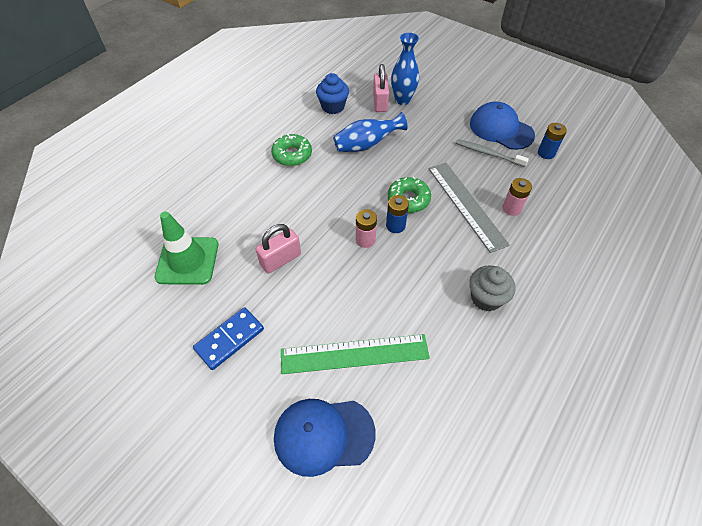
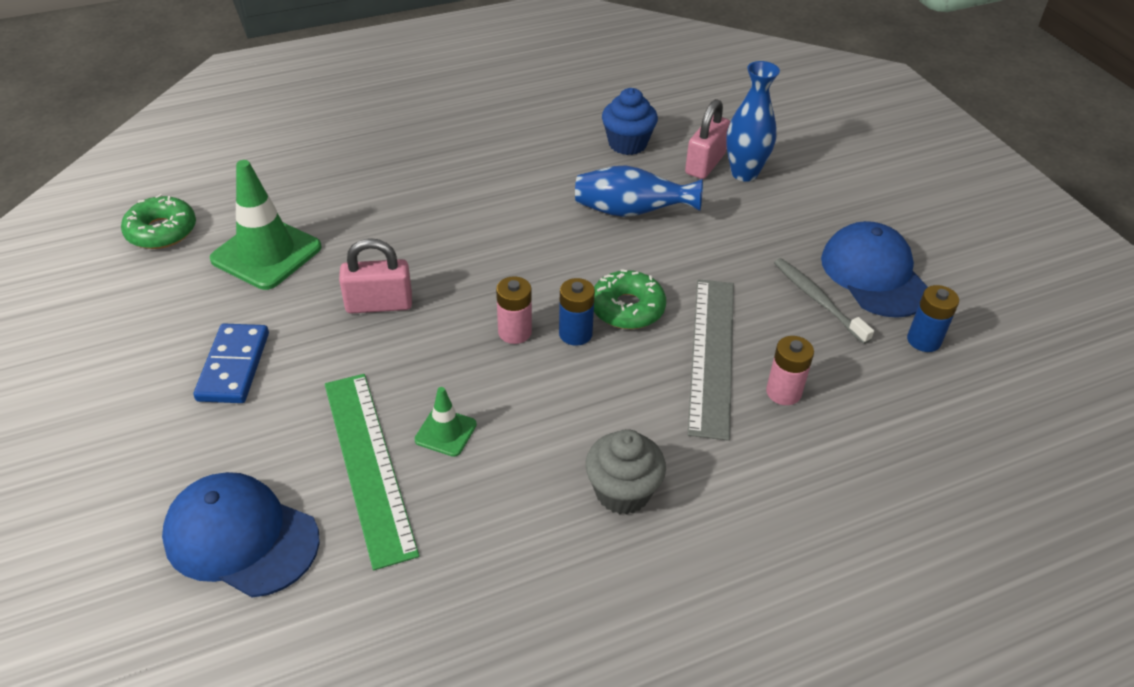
camera: 30 degrees right, 10 degrees down
blue domino [193,307,264,370] -> blue domino turned 75 degrees counterclockwise [194,323,269,403]
green donut [271,134,312,166] -> green donut moved to [121,194,196,249]
green ruler [281,334,430,374] -> green ruler turned 45 degrees clockwise [325,374,419,570]
none -> green traffic cone [414,387,477,457]

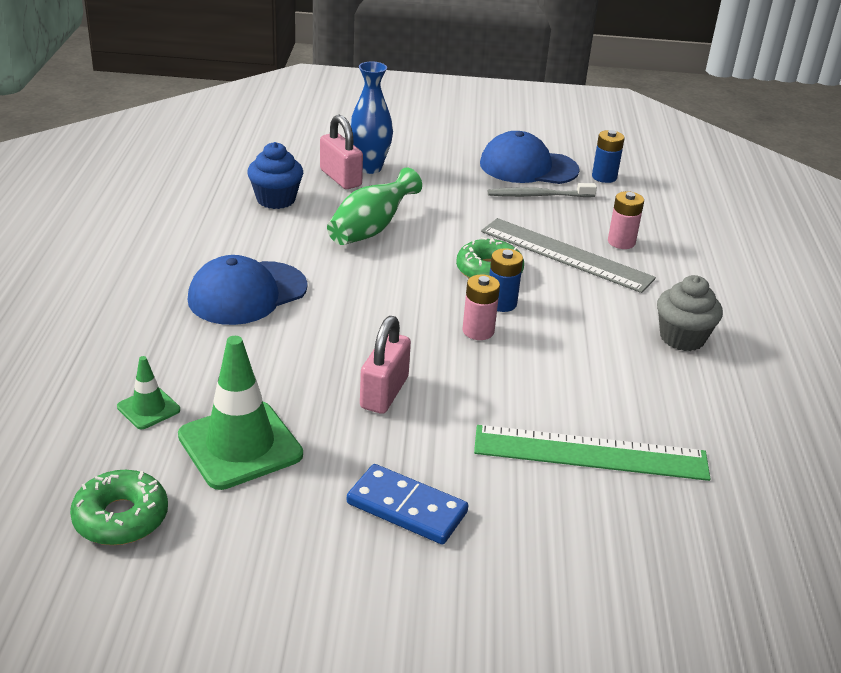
camera: 65 degrees left, 10 degrees down
blue cap [162,472,320,597] -> blue cap moved to [188,255,308,325]
green traffic cone [414,387,477,457] -> green traffic cone moved to [117,356,180,429]
blue vase [575,165,703,217] -> green vase [327,167,422,245]

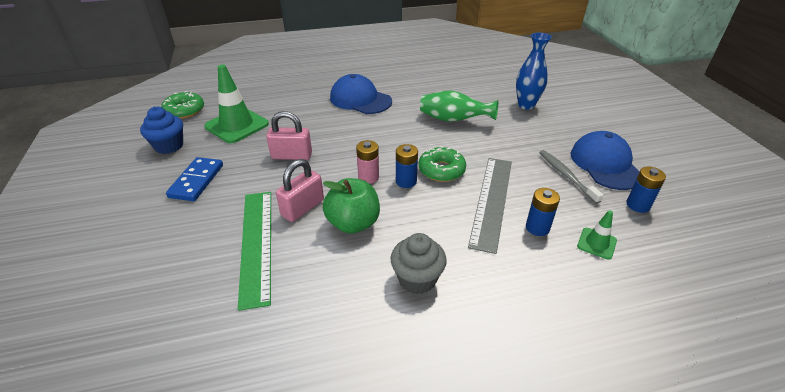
camera: 75 degrees right, 5 degrees up
green traffic cone [117,356,180,429] -> green traffic cone moved to [577,210,617,260]
blue cupcake [247,142,303,209] -> blue cupcake moved to [140,107,183,154]
pink padlock [320,115,363,189] -> pink padlock moved to [276,159,324,222]
pink battery [608,191,644,249] -> blue battery [526,188,560,236]
none -> green apple [323,178,380,234]

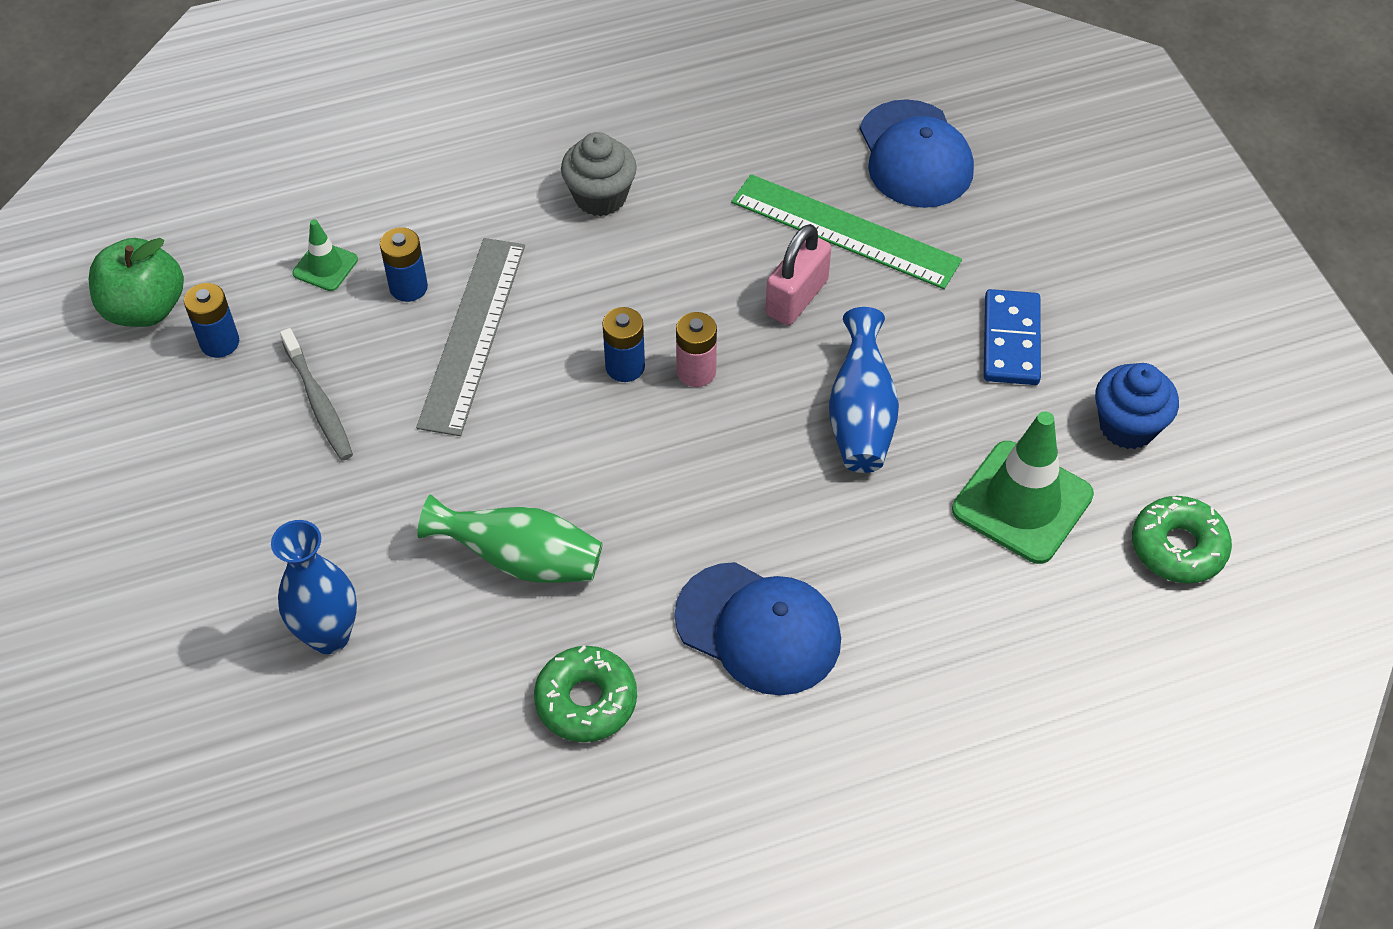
camera: 175 degrees right, 15 degrees up
green ruler [238,192,271,311] -> green ruler turned 45 degrees counterclockwise [731,174,962,289]
pink padlock [266,111,312,160] -> blue vase [829,307,899,473]
green apple [323,178,380,234] -> green apple moved to [89,238,184,327]
green donut [418,146,466,182] -> green donut moved to [534,645,637,742]
blue cap [571,131,640,190] -> blue cap moved to [860,99,974,208]

